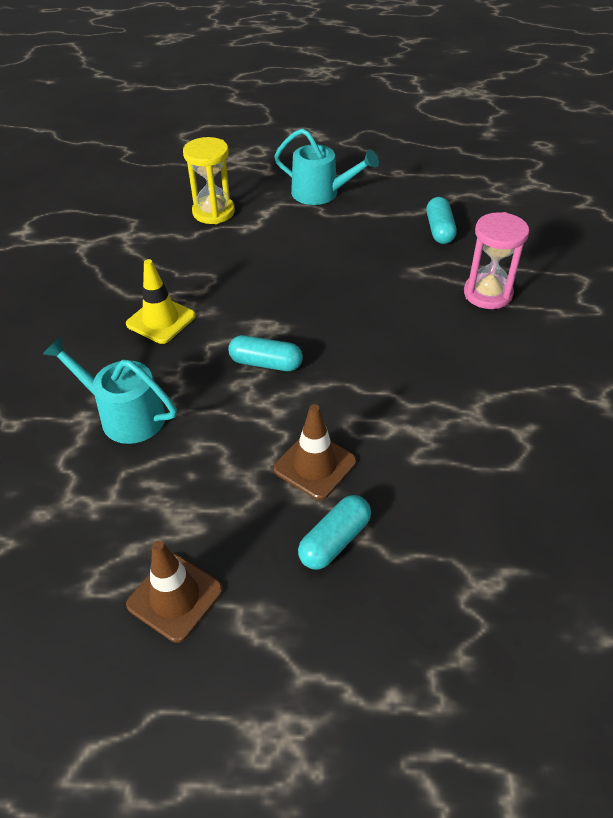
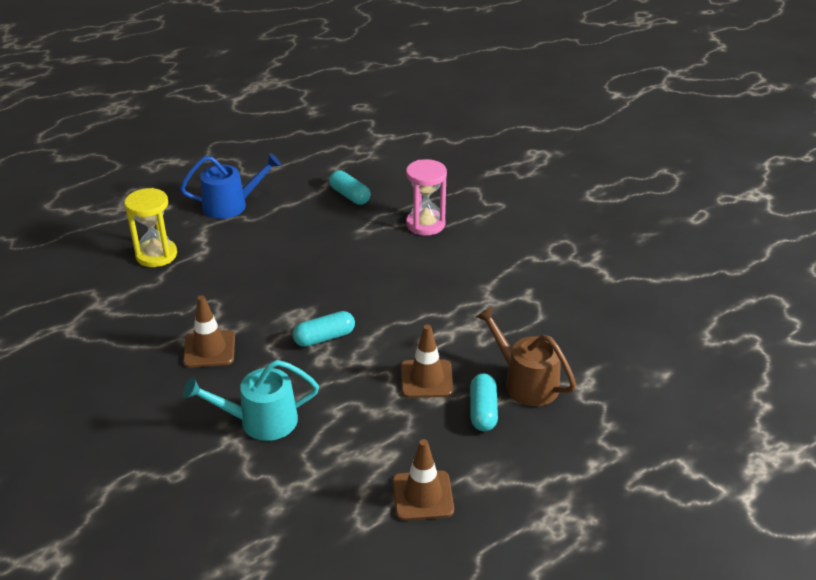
camera: 40 degrees left, 10 degrees down
yellow traffic cone [126,259,196,344] -> brown traffic cone [183,295,235,368]
turquoise watering can [274,128,379,205] -> blue watering can [180,153,281,219]
none -> brown watering can [476,306,576,406]

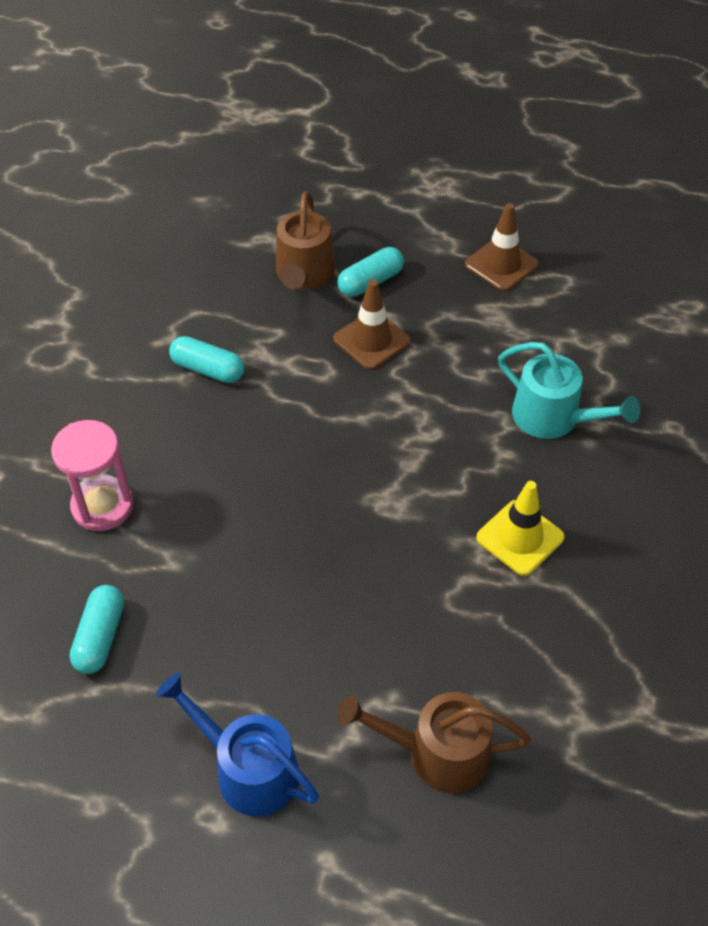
camera: 130 degrees left, 15 degrees up
yellow hourglass [124,188,177,267] -> brown watering can [338,692,531,793]
brown traffic cone [183,295,235,368] -> yellow traffic cone [476,481,565,576]
turquoise capsule [293,311,355,347] -> turquoise capsule moved to [169,336,244,383]

